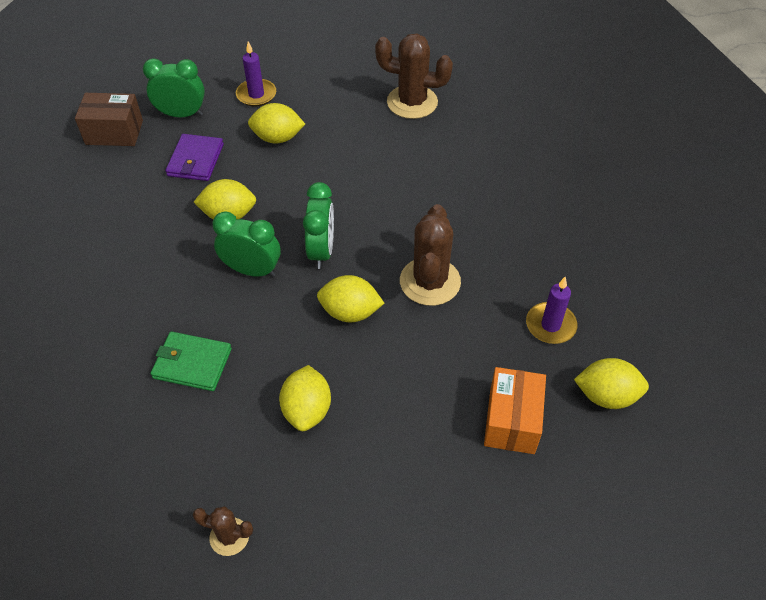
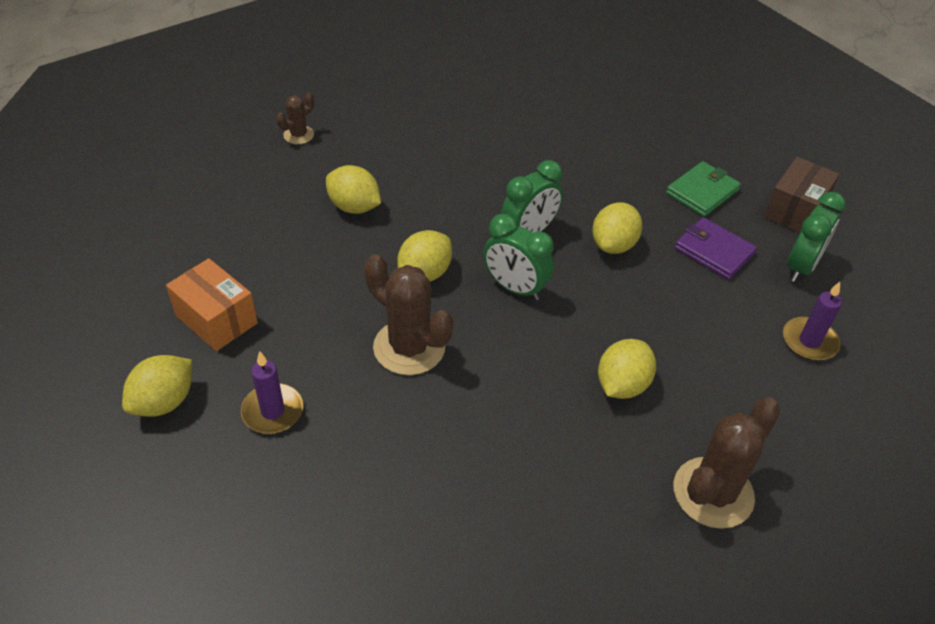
camera: 120 degrees right, 5 degrees down
green wallet [151,332,232,391] -> green wallet moved to [666,161,741,217]
yellow lemon [248,103,305,144] -> yellow lemon moved to [598,339,656,399]

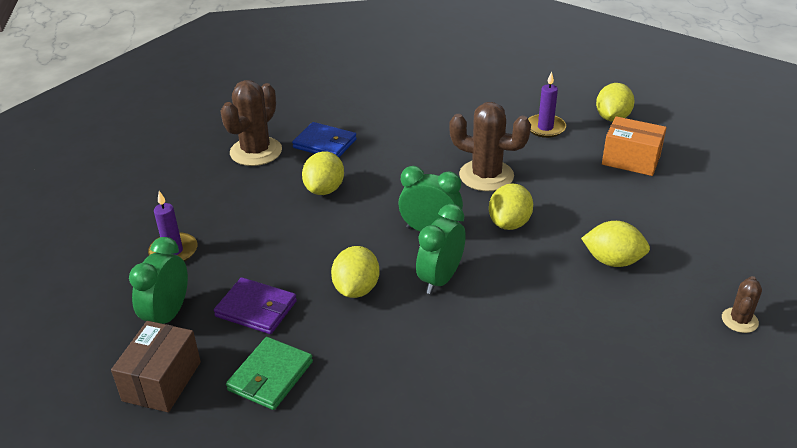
camera: 165 degrees right, 10 degrees down
none -> blue wallet [292,122,357,157]

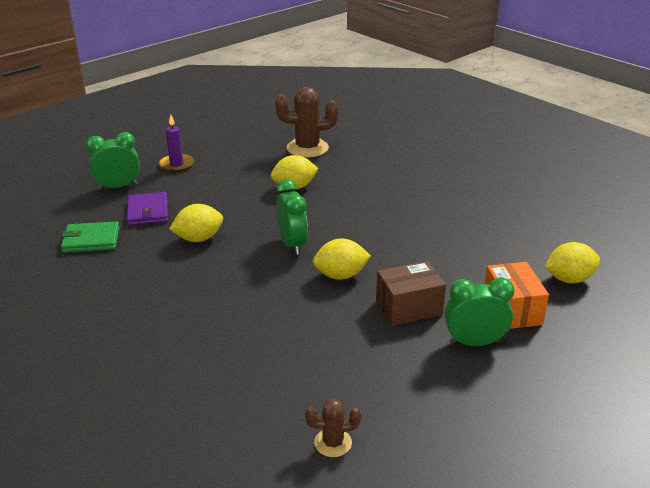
camera: 55 degrees right, 5 degrees down
brown box [111,321,201,412] -> brown box moved to [376,261,446,326]
blue wallet [292,122,357,157] -> none
green clock [416,204,466,294] -> green clock moved to [445,277,515,346]
brown cactus [449,102,531,191] -> none
purple candle [528,72,566,138] -> none
yellow lemon [581,221,650,267] -> none

